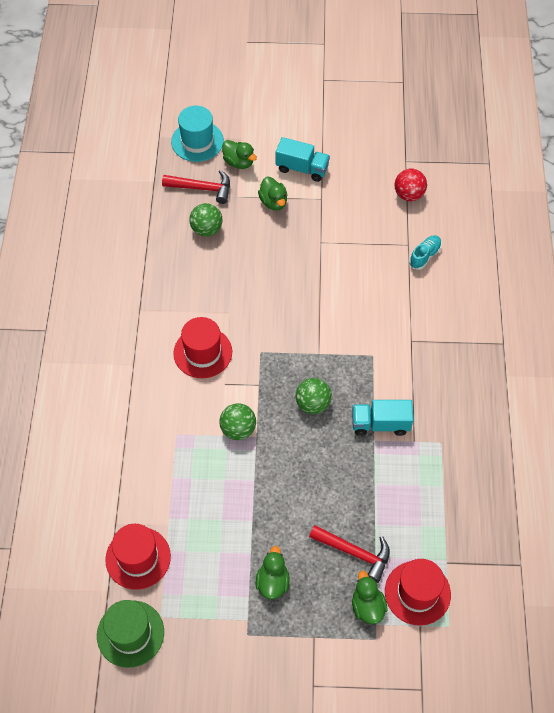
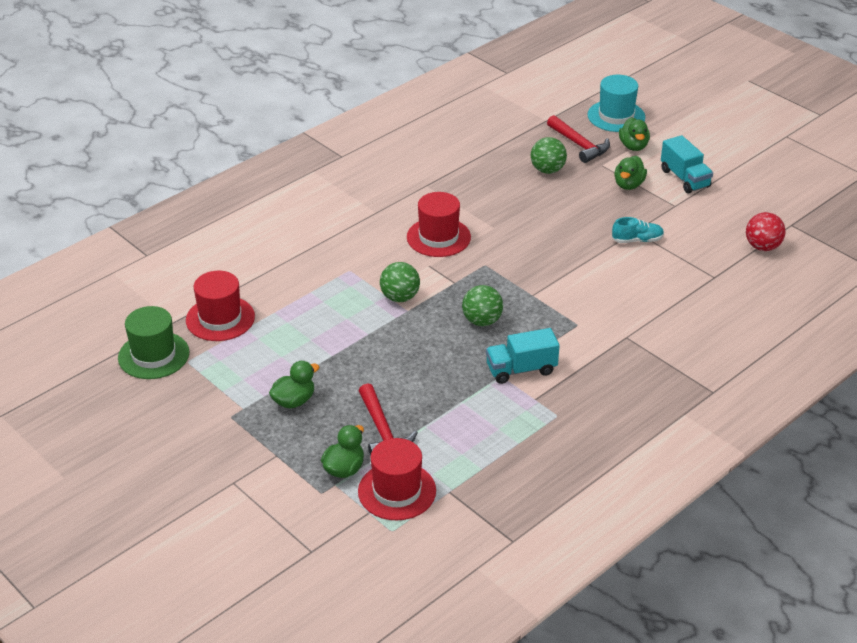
camera: 45 degrees right, 20 degrees down
turquoise truck [352,400,413,436] -> turquoise truck turned 60 degrees counterclockwise [486,328,560,384]
turquoise shoe [409,235,442,270] -> turquoise shoe moved to [612,217,664,243]

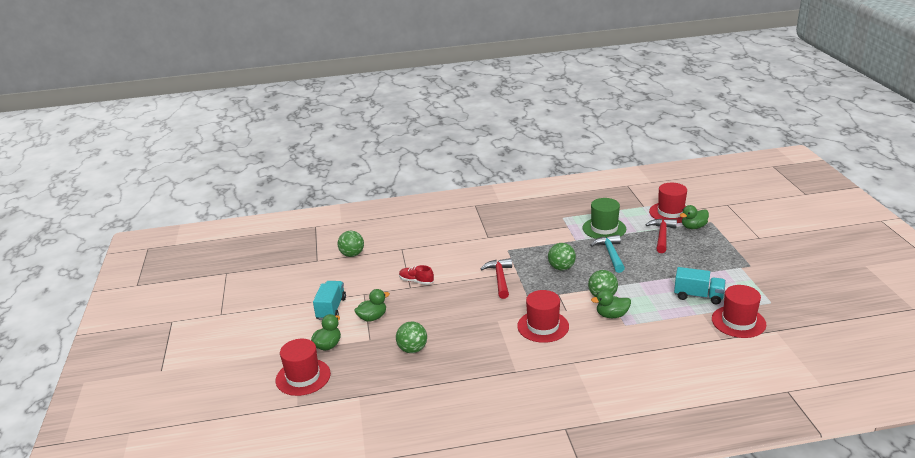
camera: 145 degrees left, 10 degrees down
green hat [118,306,189,379] -> green hat moved to [583,198,626,239]
green duck [269,361,319,409] -> green duck moved to [591,290,631,318]
turquoise truck [486,328,560,384] -> turquoise truck moved to [674,267,726,305]
red hammer [547,115,610,163] -> red hammer moved to [480,258,512,299]
turquoise hat [588,75,645,132] -> red hat [276,339,331,396]
turquoise shoe [612,217,664,243] -> red shoe [399,265,434,285]
red ball [746,212,786,251] -> green ball [338,231,364,257]
none -> turquoise hammer [590,235,625,273]

